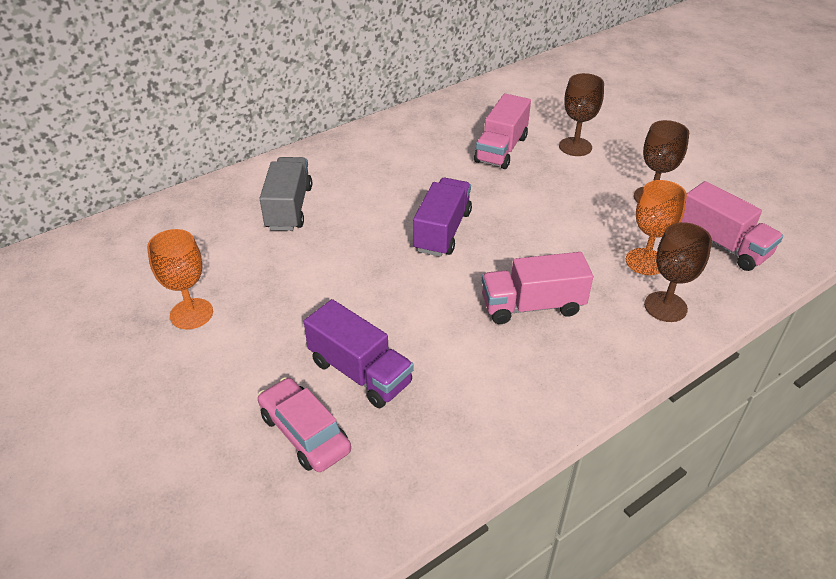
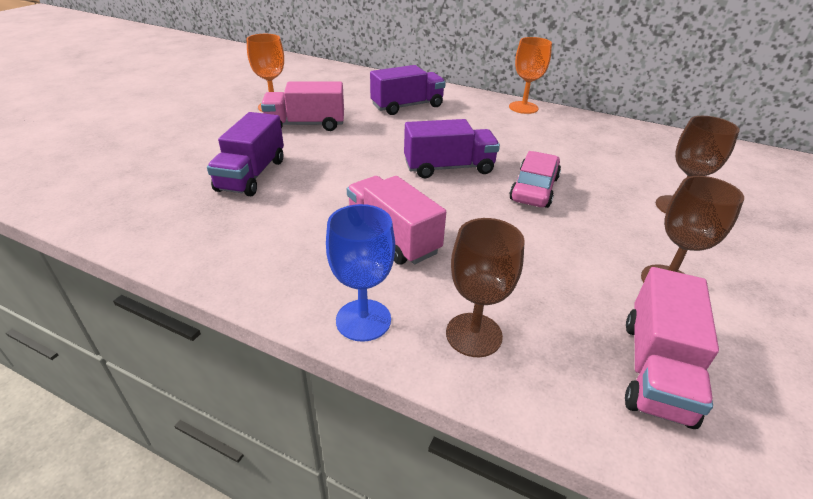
camera: 60 degrees right, 5 degrees down
pink car [258,377,351,472] -> pink car moved to [509,151,561,208]
grey truck [259,157,312,231] -> purple truck [370,65,446,115]
pink truck [474,94,531,169] -> pink truck moved to [261,82,344,131]
orange goblet [626,180,687,275] -> orange goblet moved to [509,37,552,114]
none -> blue goblet [326,204,395,342]

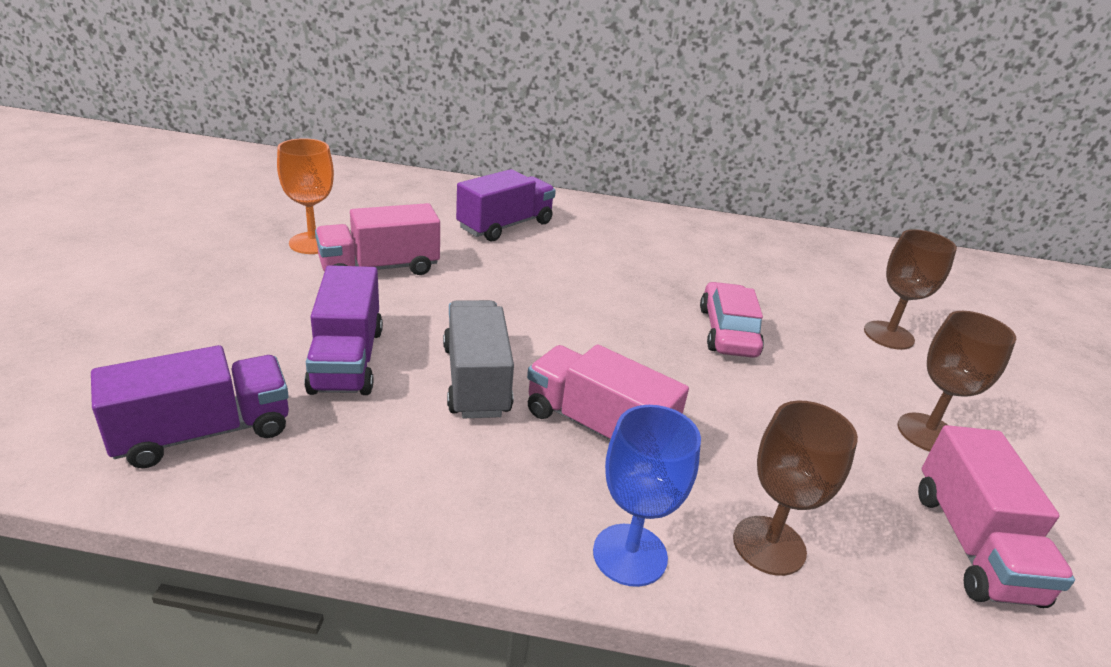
camera: 20 degrees left, 5 degrees down
purple truck [404,119,500,179] -> purple truck moved to [91,345,289,468]
orange goblet [509,37,552,114] -> none
none -> grey truck [443,300,514,418]

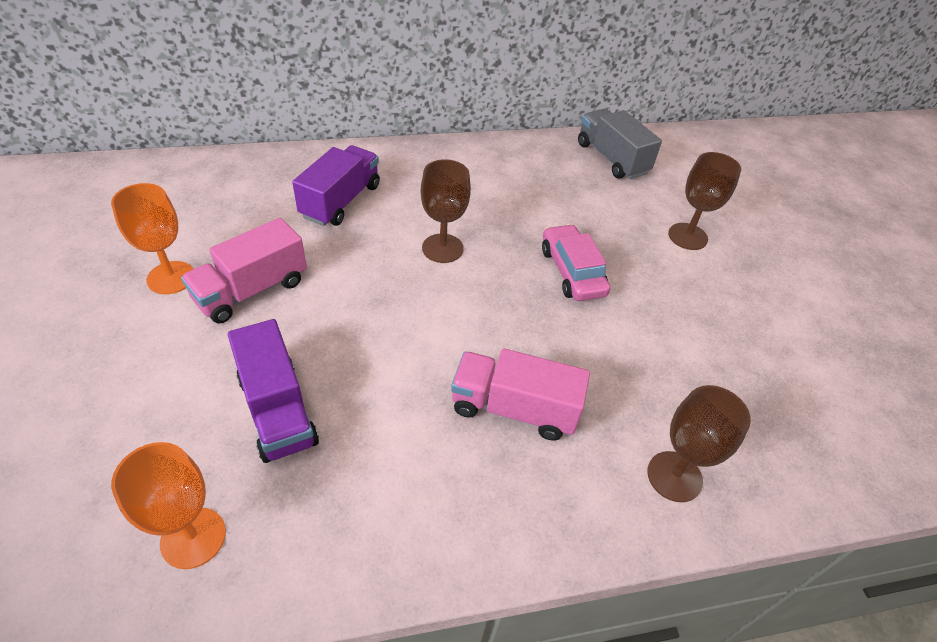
camera: 20 degrees left, 15 degrees up
purple truck [91,345,289,468] -> orange goblet [111,442,226,569]
grey truck [443,300,514,418] -> grey truck moved to [578,109,662,179]
blue goblet [593,405,701,587] -> none
brown goblet [898,311,1016,452] -> brown goblet moved to [421,159,471,263]
pink truck [918,425,1075,608] -> none

